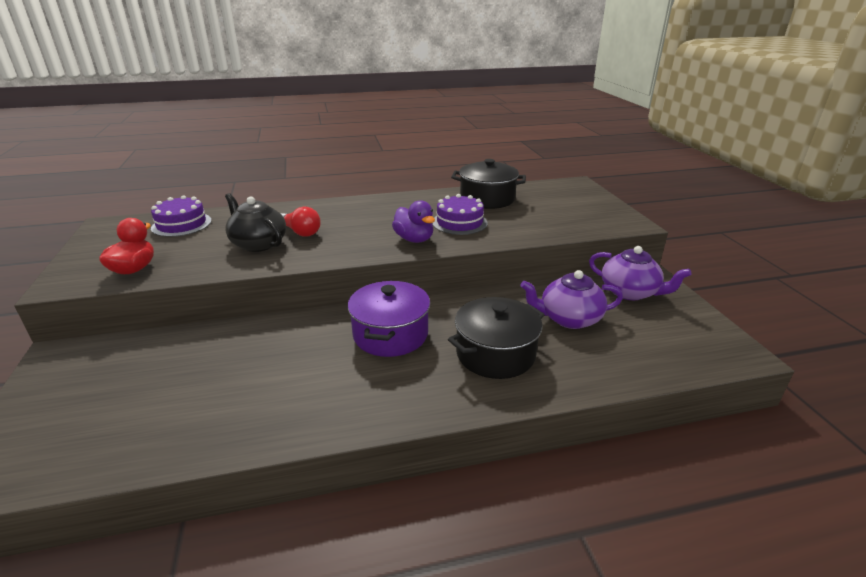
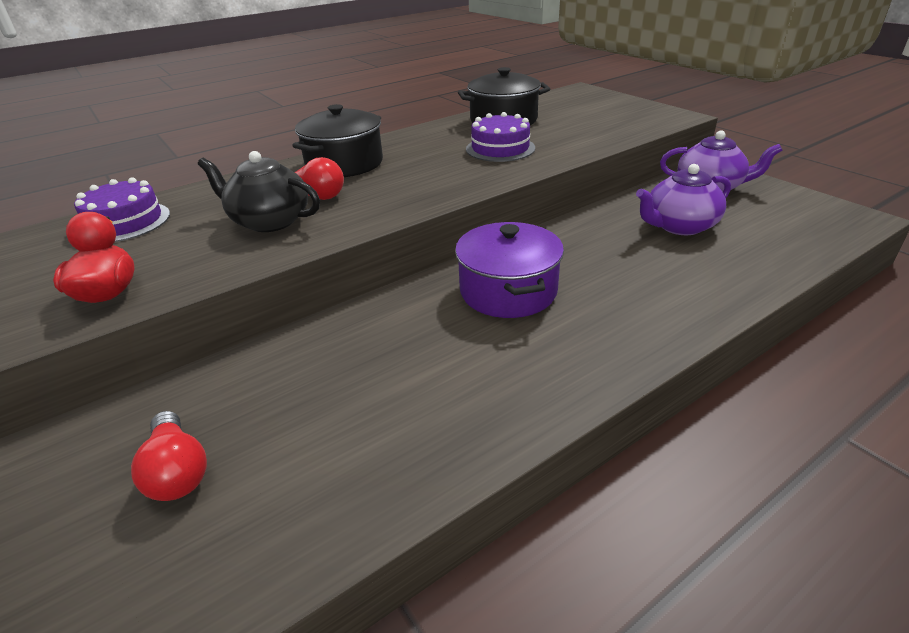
camera: 20 degrees left, 5 degrees up
purple duck [392,200,435,243] -> none
black pot [448,297,545,379] -> black pot moved to [292,104,383,177]
none -> red light bulb [131,411,207,501]

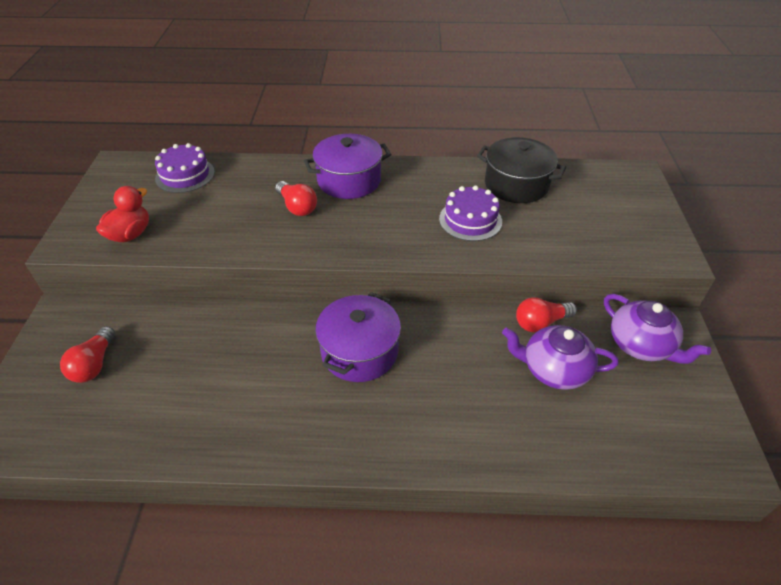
camera: 35 degrees right, 10 degrees up
black teapot [198,151,320,232] -> none
black pot [292,104,383,177] -> purple pot [304,134,392,199]
none -> red light bulb [516,297,577,332]

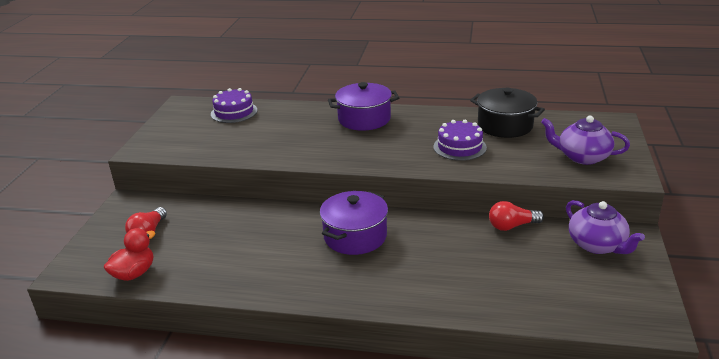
camera: 10 degrees right, 15 degrees down
red duck [96,186,149,242] -> red duck moved to [104,228,155,281]
red light bulb [275,181,317,216] -> none
purple teapot [502,325,618,390] -> purple teapot moved to [541,116,630,165]

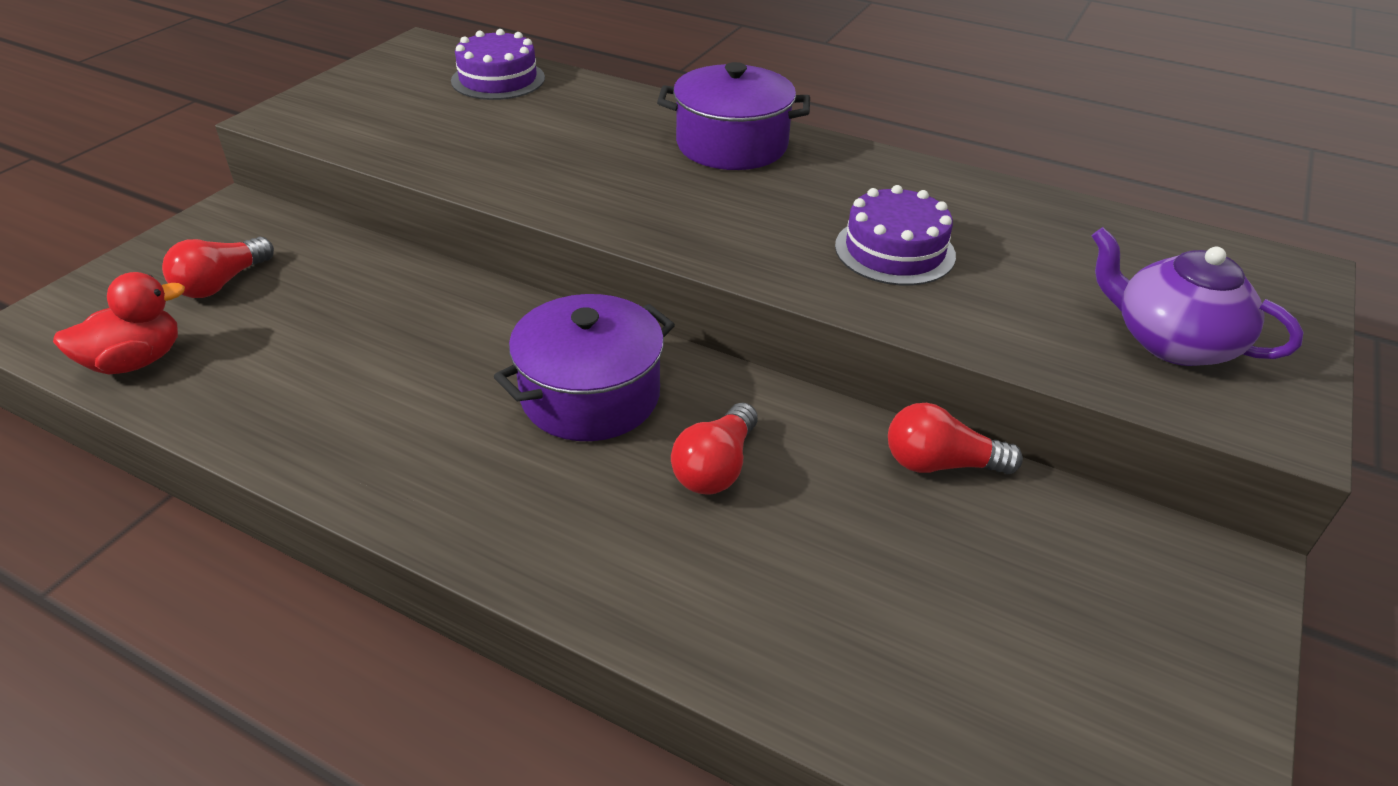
camera: 15 degrees right, 10 degrees up
black pot [470,88,545,138] -> none
purple teapot [566,200,645,254] -> none
none -> red light bulb [671,403,758,495]

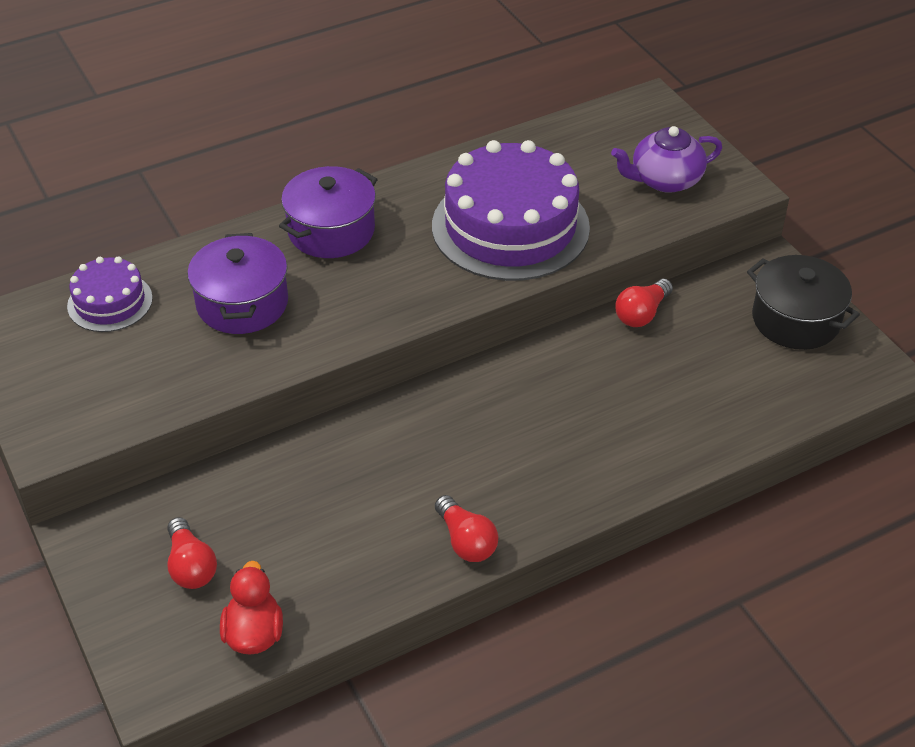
camera: 55 degrees left, 5 degrees up
purple pot [494,294,675,441] -> purple pot moved to [187,233,288,334]
red light bulb [671,403,758,495] -> red light bulb moved to [435,495,498,562]
purple cake [835,185,956,286] -> purple cake [432,140,590,281], size x1.98
none -> black pot [747,255,860,350]

